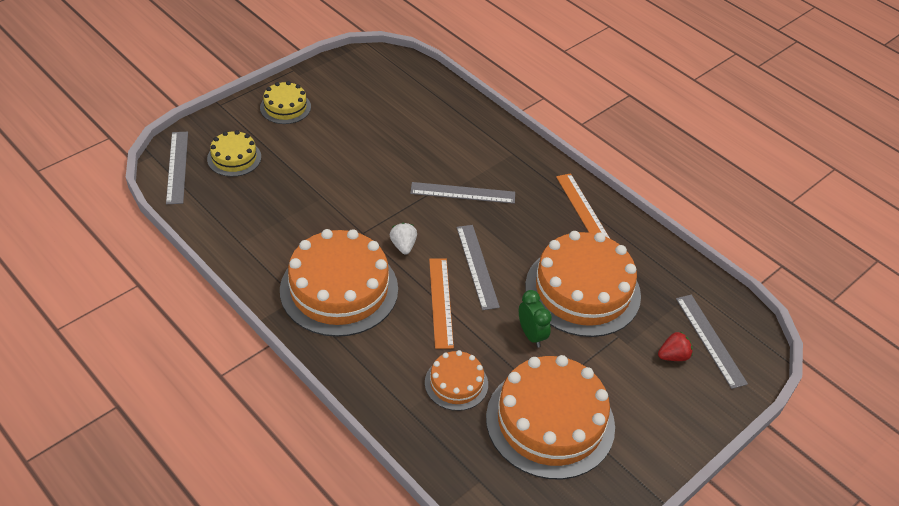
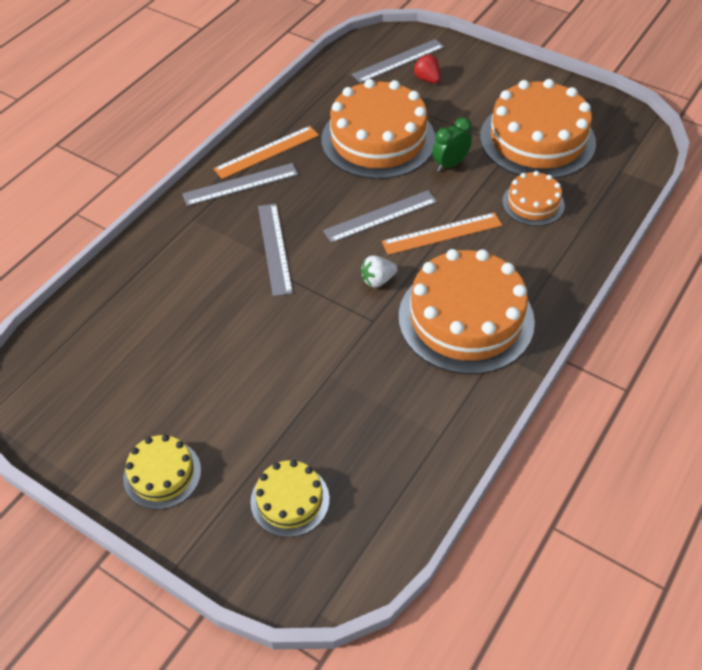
camera: 100 degrees left, 5 degrees up
grey ruler [166,132,188,204] -> grey ruler moved to [182,163,298,206]

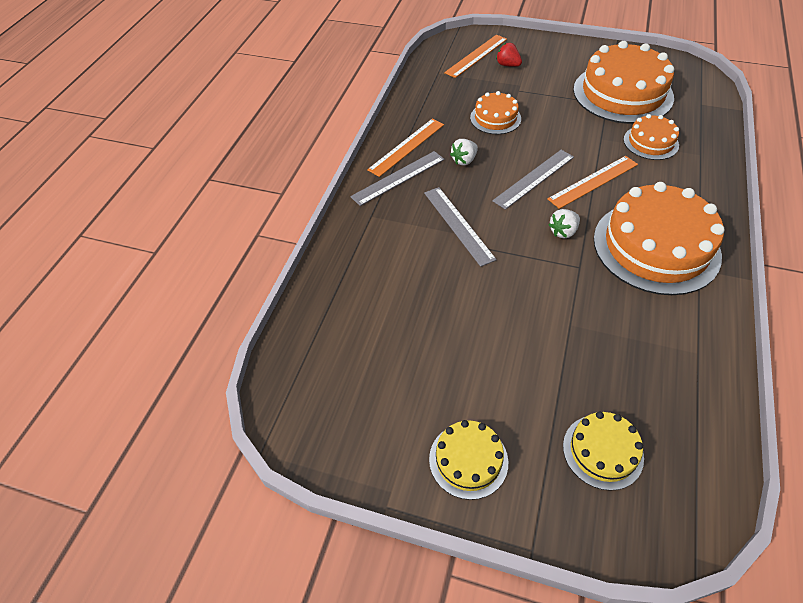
camera: 15 degrees left, 0 degrees up
orange cake [321,79,436,179] -> orange cake [470,91,521,134], size x0.51
grey ruler [352,39,444,83] -> orange ruler [444,35,507,78]
green clock [432,117,472,172] -> none
none -> white strawberry [450,139,478,165]

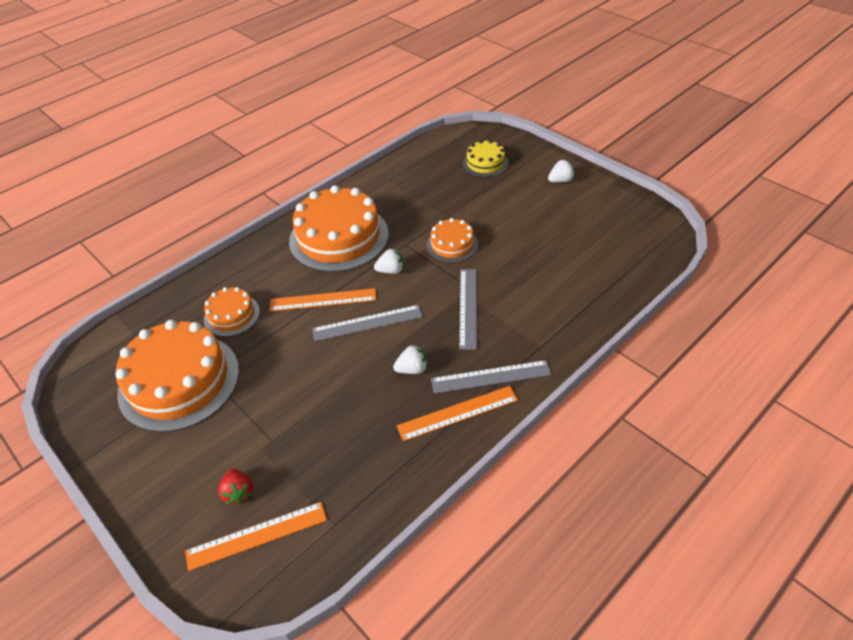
camera: 150 degrees left, 5 degrees down
yellow cake [429,420,508,500] -> white strawberry [548,160,575,183]
orange cake [470,91,521,134] -> orange cake moved to [427,218,478,263]

